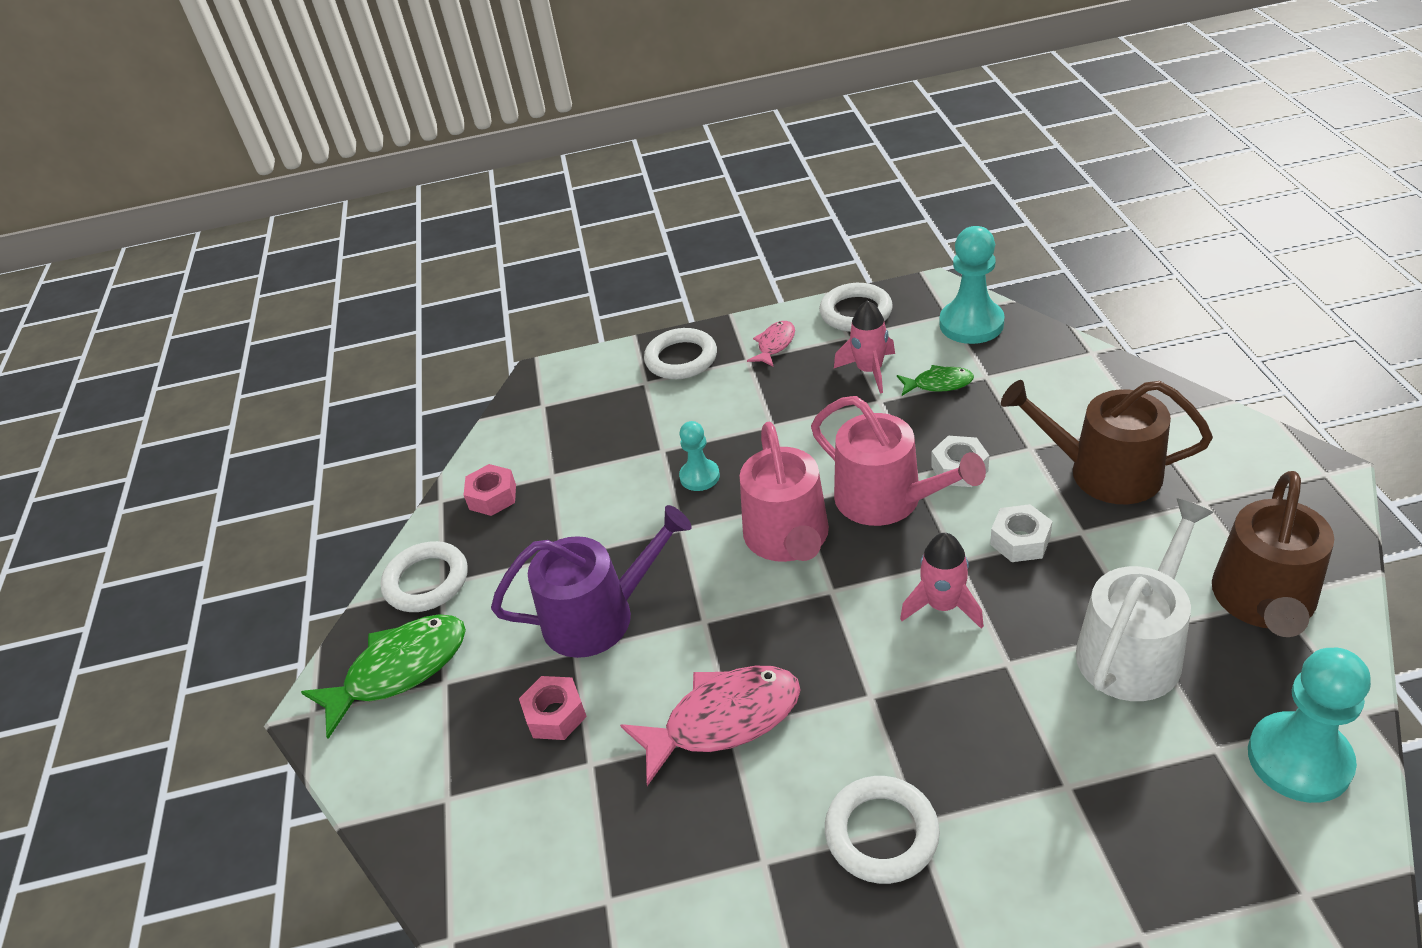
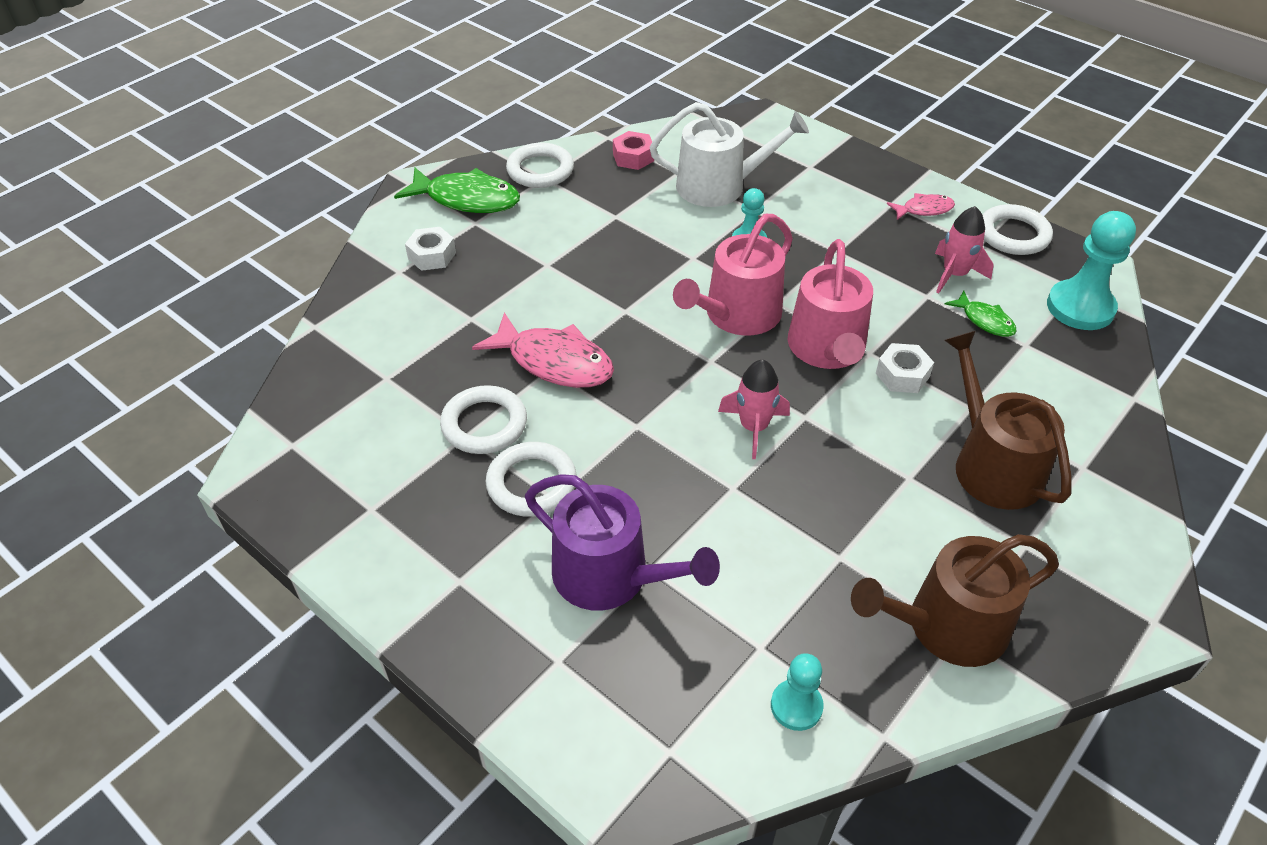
camera: 45 degrees right, 5 degrees up
purple watering can [491,505,692,658] -> purple watering can moved to [525,474,720,611]
pink nut [519,676,587,740] -> none
white ring [644,328,717,379] -> white ring moved to [440,385,527,454]
white nut [990,504,1052,562] -> white nut moved to [405,227,456,271]
white watering can [1076,498,1214,701] -> white watering can moved to [650,102,809,207]
turquoise pawn [1248,648,1371,803] -> turquoise pawn [771,653,824,731], size x0.58

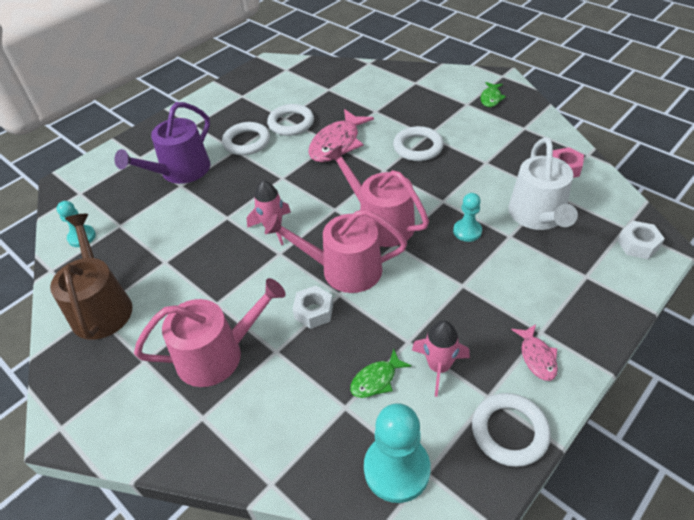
camera: 95 degrees right, 0 degrees up
green fish [394,167,520,213] -> green fish [480,82,506,107], size x0.53
white nut [405,227,456,271] -> white nut moved to [618,221,665,259]
white ring [506,143,574,188] -> white ring moved to [393,126,444,161]
brown watering can [944,331,1072,510] -> pink watering can [134,278,286,387]

